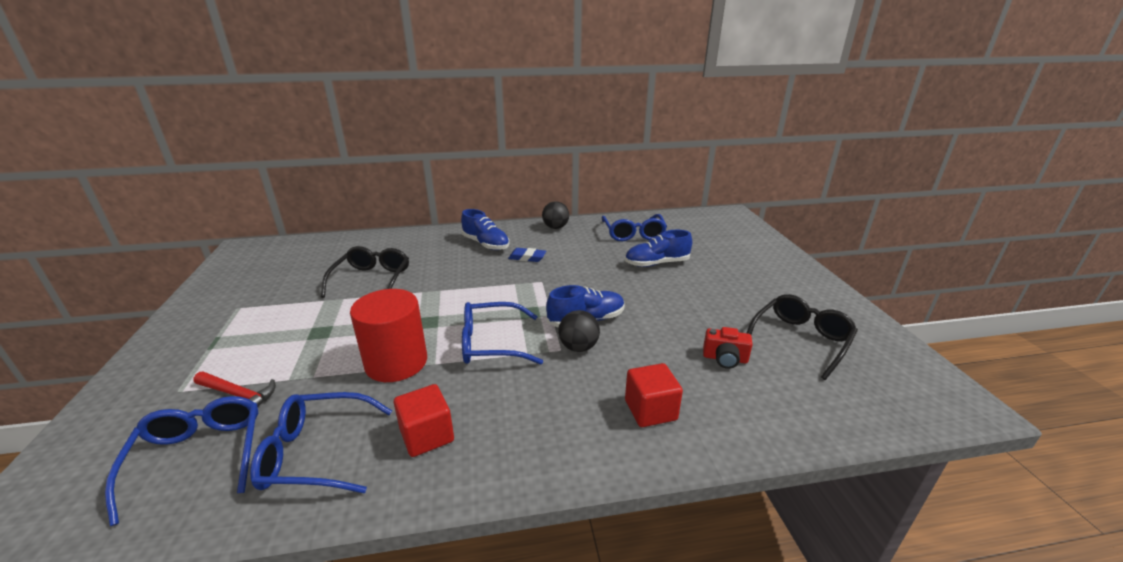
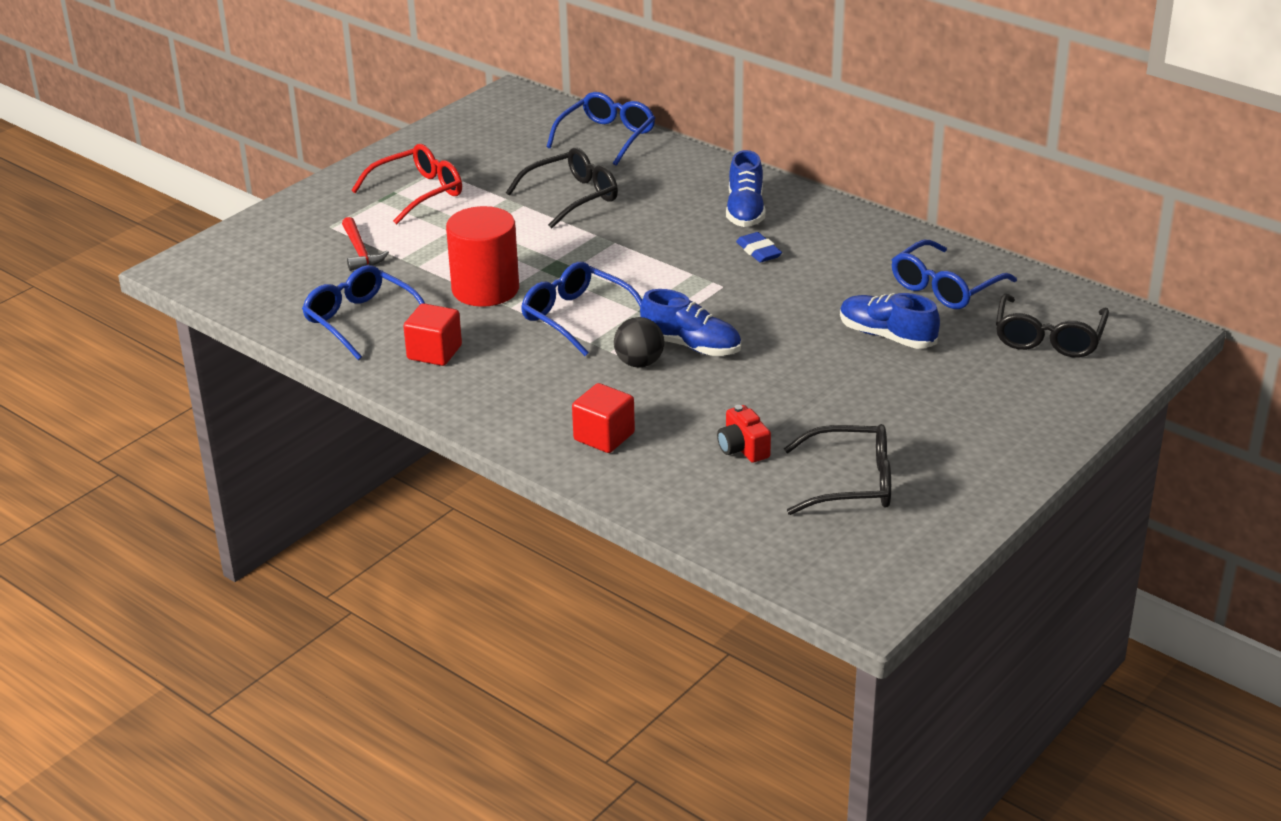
camera: 50 degrees right, 5 degrees up
blue glasses [105,396,258,526] -> blue glasses moved to [547,92,655,166]
black ball [542,201,569,229] -> none
none -> red glasses [351,144,462,224]
none -> black glasses [996,294,1109,358]

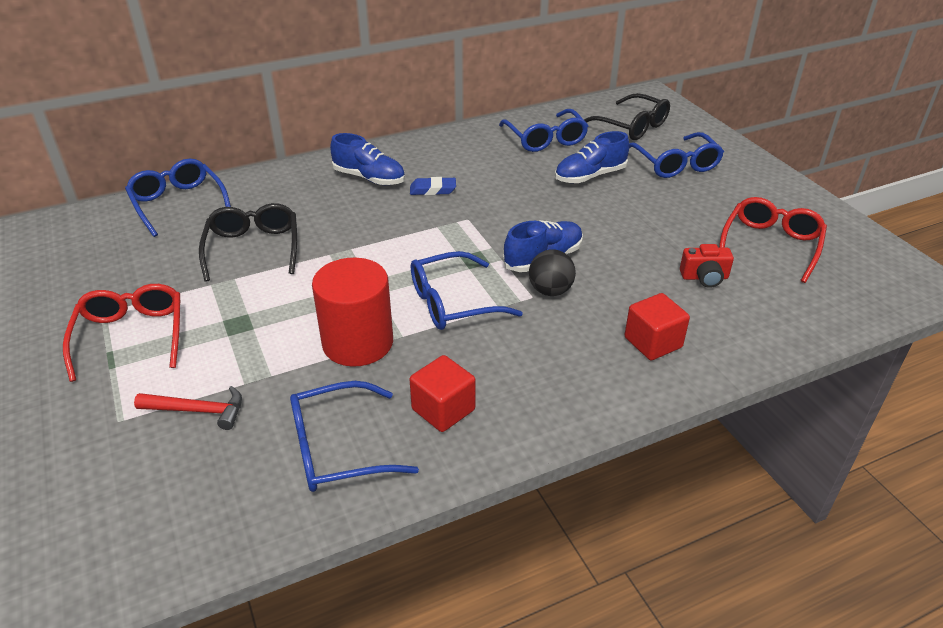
camera: 65 degrees left, 5 degrees up
black glasses [784,424,891,515] -> red glasses [719,197,827,283]
none -> blue glasses [629,132,724,178]

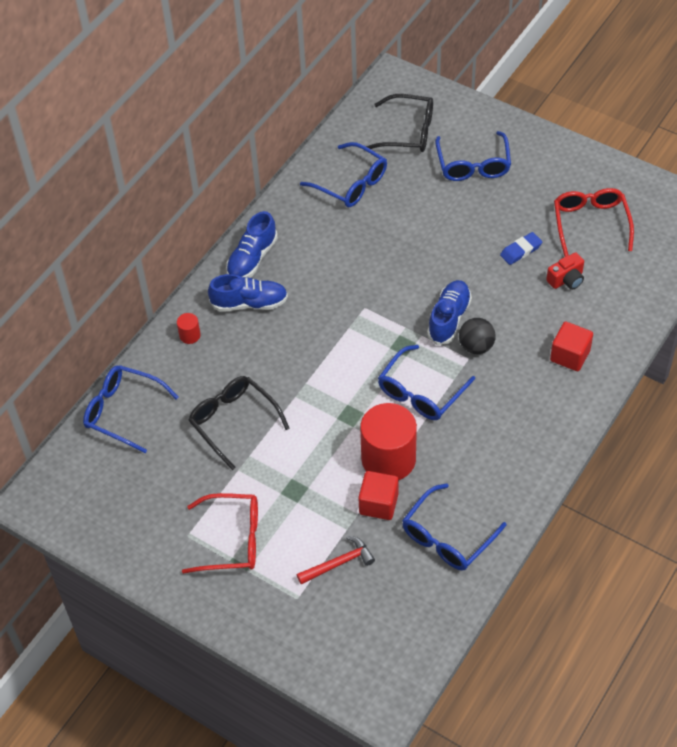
camera: 30 degrees left, 15 degrees up
red glasses [63,284,180,382] -> red glasses turned 135 degrees clockwise [182,493,258,574]
blue eraser [410,177,456,195] -> blue eraser moved to [500,232,542,265]
red cube [410,355,476,432] -> red cube moved to [358,471,399,520]
blue shoe [555,131,629,183] -> blue shoe moved to [226,211,278,278]
blue glasses [629,132,724,178] -> blue glasses turned 45 degrees clockwise [435,131,511,181]
none -> red cylinder [177,313,201,344]

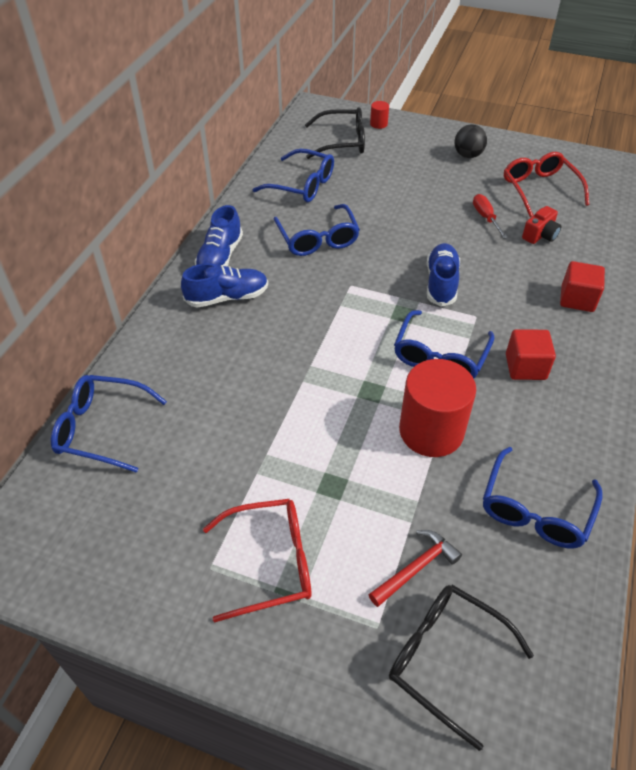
camera: 15 degrees left, 5 degrees down
red cylinder [177,313,201,344] -> red cylinder moved to [370,101,389,129]
black glasses [189,376,290,470] -> black glasses moved to [389,585,534,751]
red cube [358,471,399,520] -> red cube moved to [506,329,556,380]
blue glasses [435,131,511,181] -> blue glasses moved to [273,204,360,256]
black ball [459,318,496,354] -> black ball moved to [455,124,487,158]
blue eraser [500,232,542,265] -> red screwdriver [473,194,508,239]

